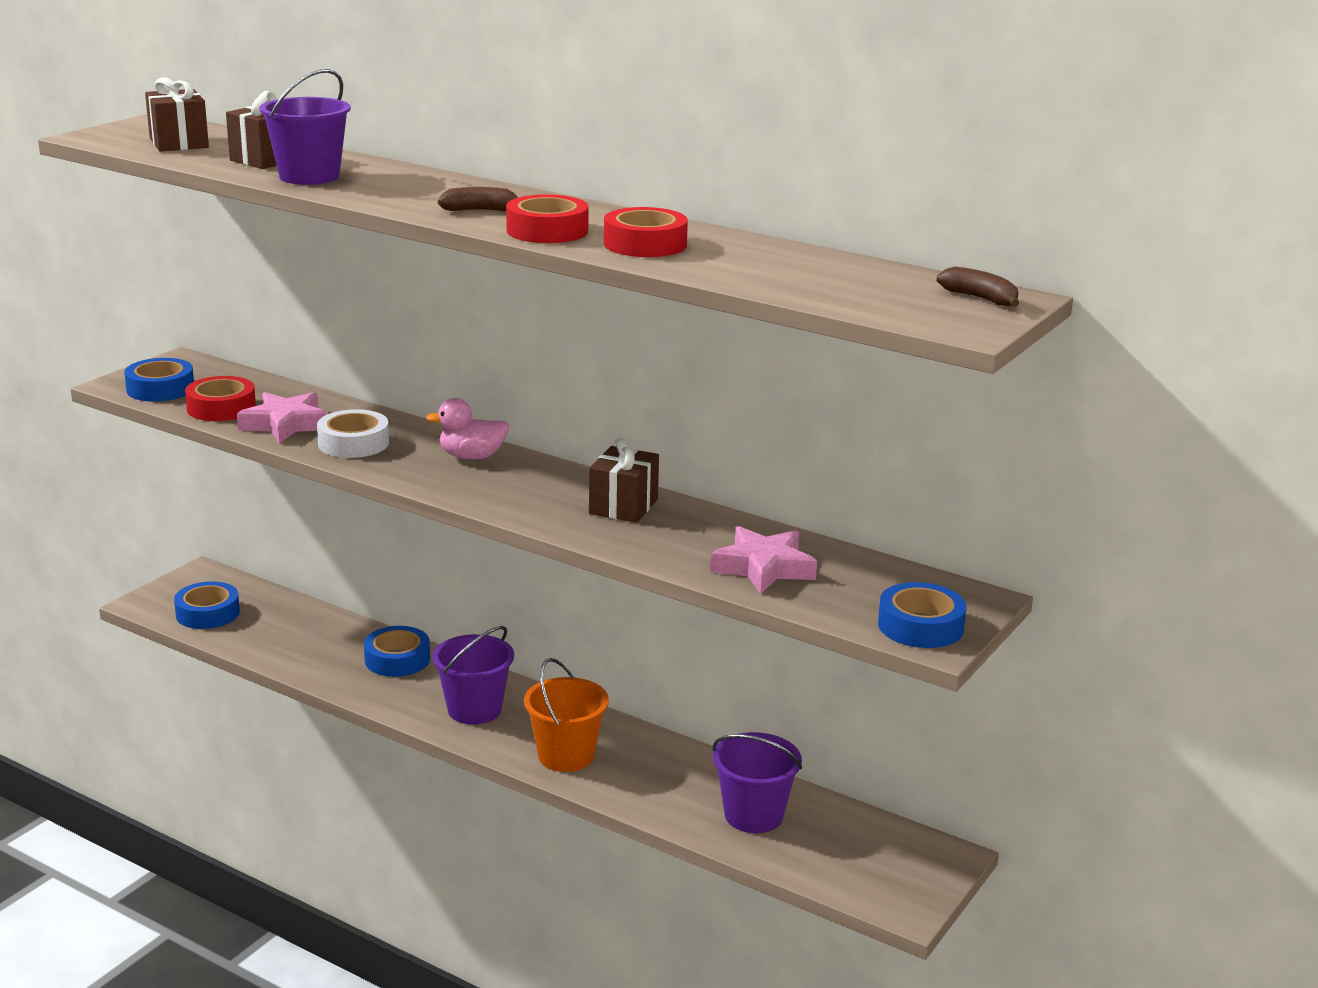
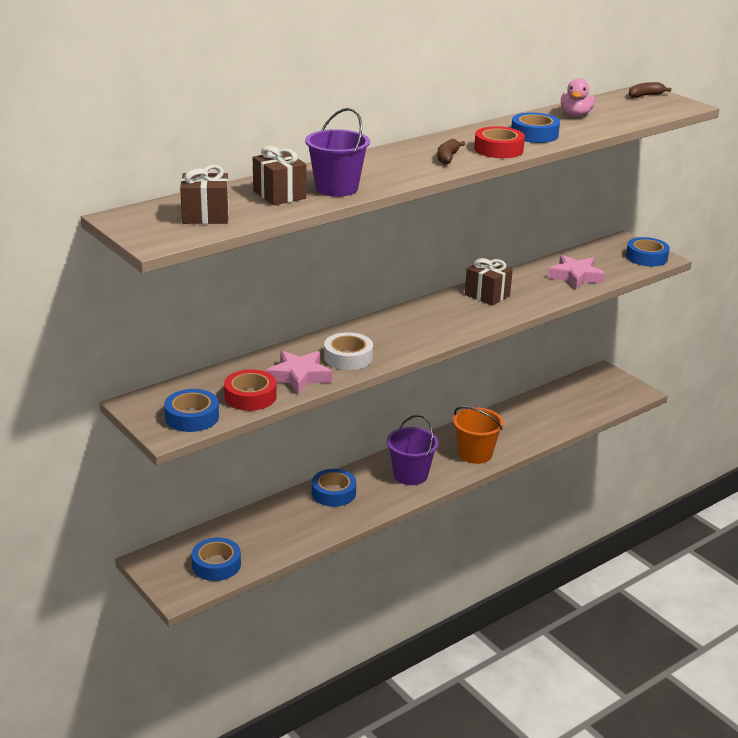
camera: 70 degrees left, 5 degrees up
pink duck [426,398,509,459] -> pink duck moved to [561,78,595,117]
red tape [604,207,688,257] -> blue tape [511,112,560,143]
purple bucket [713,732,802,833] -> none

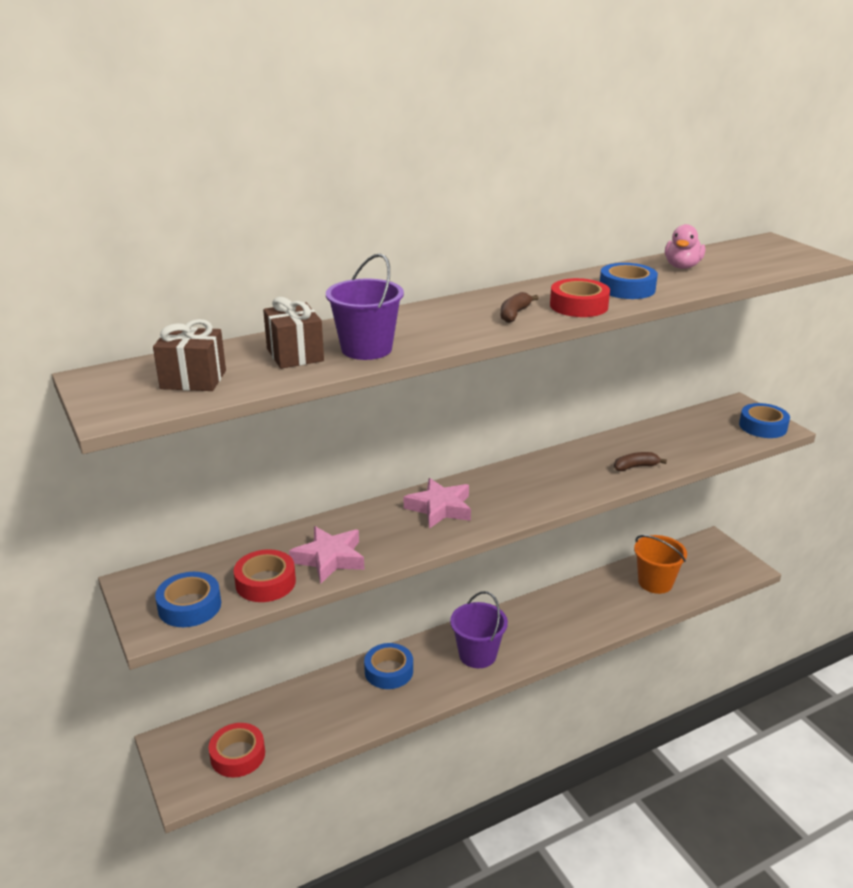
camera: 10 degrees right, 0 degrees up
blue tape [191,538,241,581] -> red tape [209,723,265,778]
white tape [324,332,373,370] -> none
orange bucket [453,406,504,464] -> orange bucket moved to [634,535,687,594]
brown gift [465,258,513,306] -> none
pink star [548,255,606,289] -> pink star moved to [404,478,471,529]
brown banana [629,82,671,98] -> brown banana moved to [614,452,667,471]

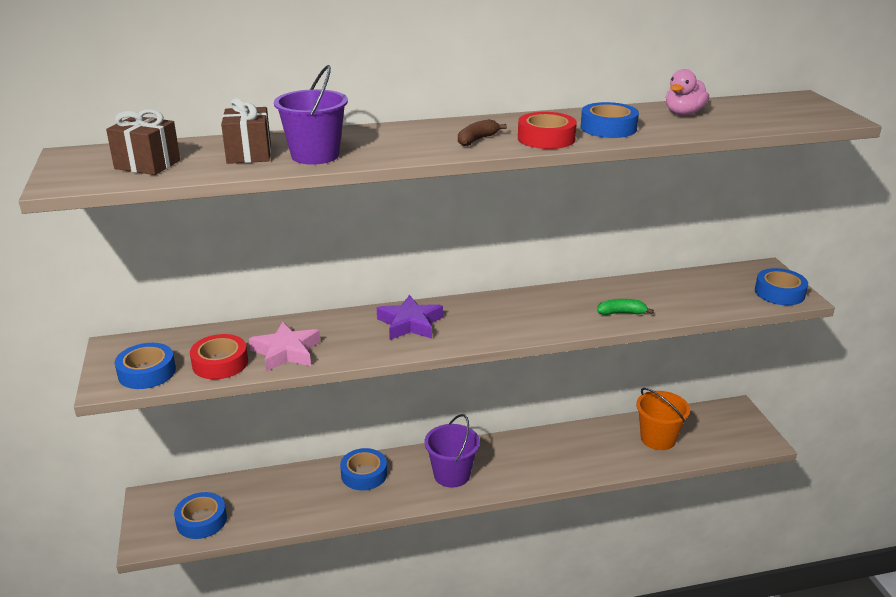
camera: 15 degrees right, 0 degrees up
red tape [209,723,265,778] -> blue tape [174,492,227,539]
pink star [404,478,471,529] -> purple star [377,295,443,340]
brown banana [614,452,667,471] -> green banana [597,299,654,315]

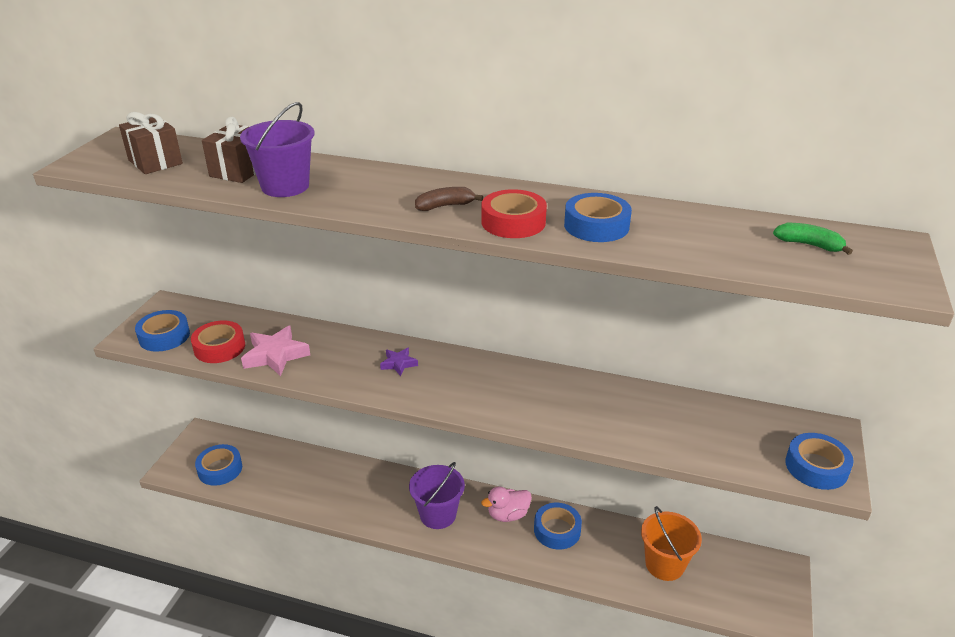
camera: 30 degrees right, 5 degrees up
blue tape [340,448,387,490] -> blue tape moved to [534,503,582,549]
purple star [377,295,443,340] -> purple star [380,347,418,376], size x0.56
green banana [597,299,654,315] -> green banana moved to [773,223,853,255]
pink duck [666,69,709,115] -> pink duck moved to [481,486,532,522]

